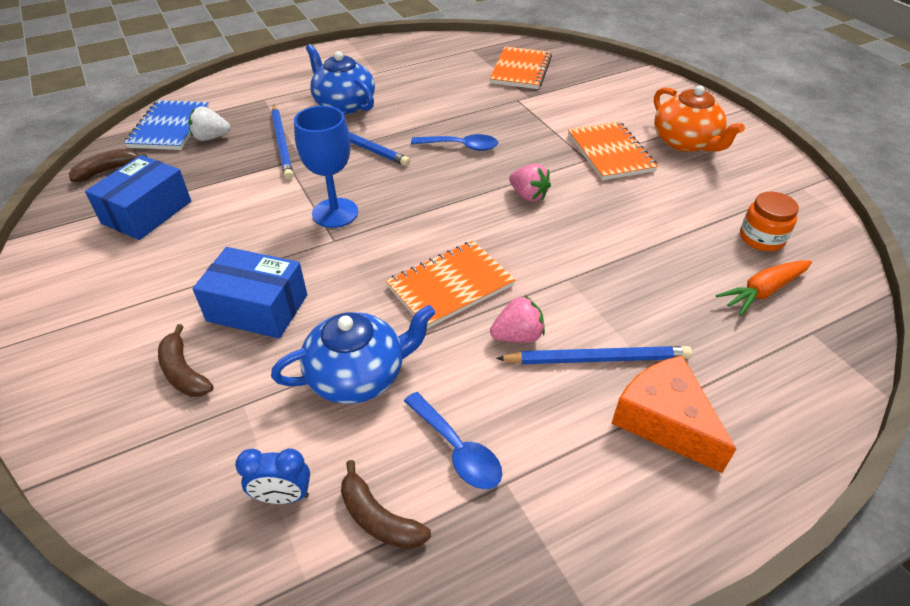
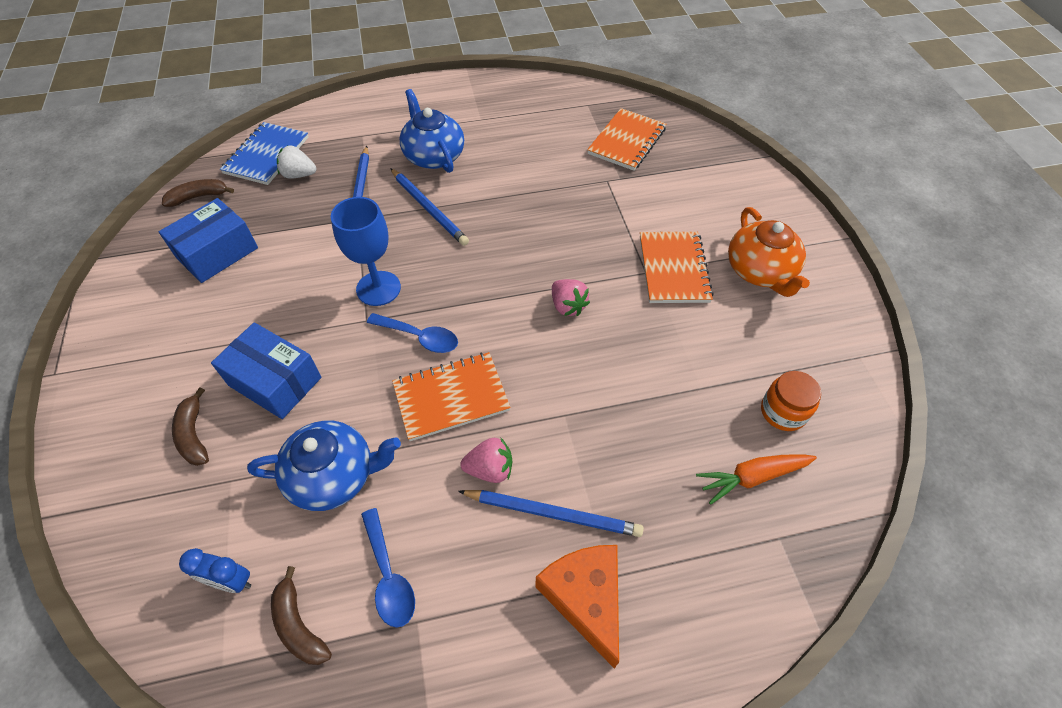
camera: 15 degrees right, 10 degrees up
blue spoon [411,134,498,151] -> blue spoon moved to [367,313,458,353]

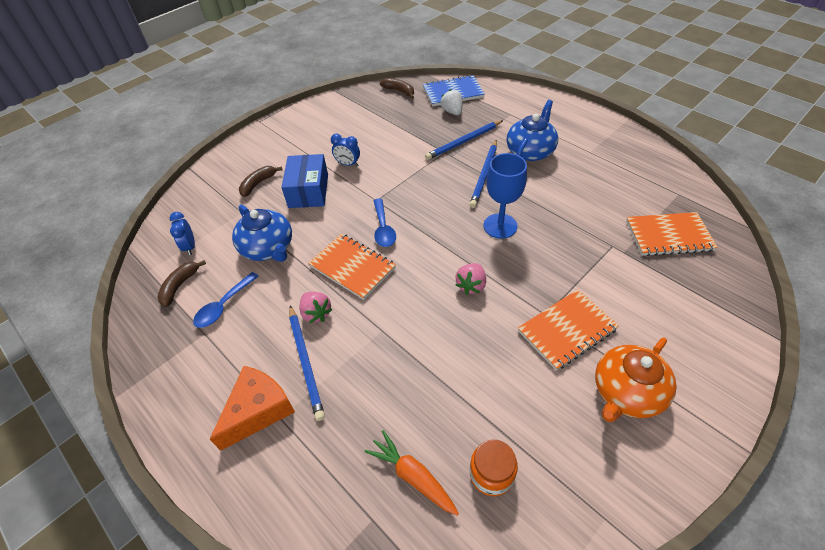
camera: 60 degrees right, 5 degrees down
blue box [159,198,258,283] -> none
blue goblet [331,197,401,306] -> blue goblet moved to [483,153,527,239]
none -> blue clock [331,134,360,167]

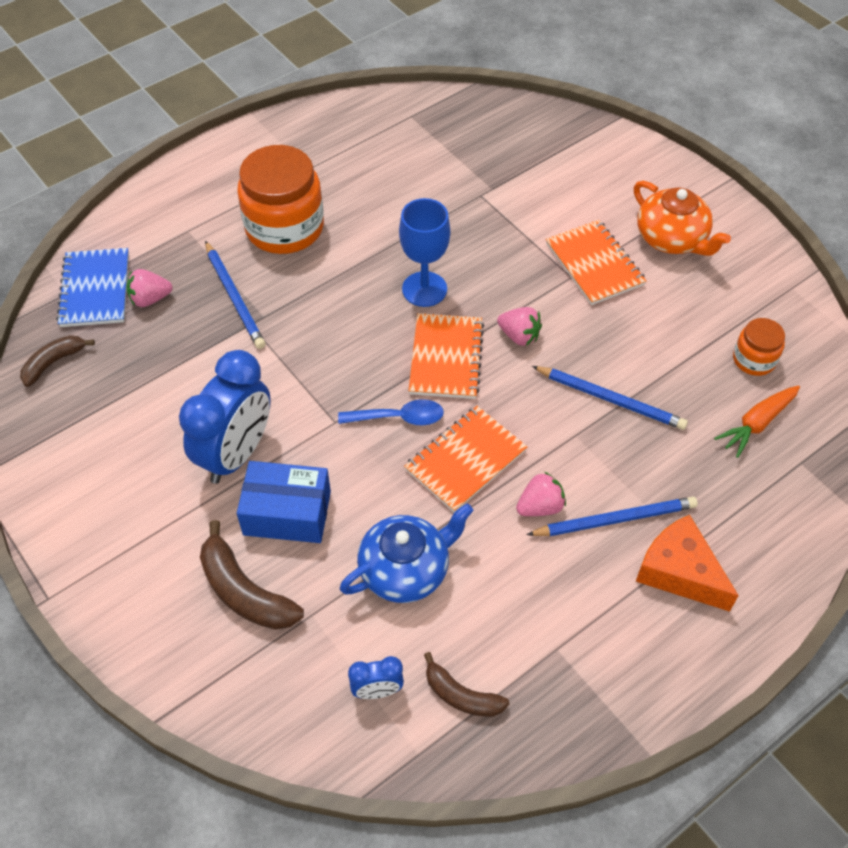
camera: 85 degrees left, 5 degrees up
blue spoon [193,272,259,328] -> none
brown banana [239,166,283,197] -> brown banana [200,520,304,630], size x1.56
blue clock [331,134,360,167] -> blue clock [179,350,271,484], size x2.16
white strawberry [440,89,462,115] -> pink strawberry [126,269,173,307]
blue pencil [469,140,497,208] -> blue pencil moved to [532,366,688,430]
blue teapot [506,100,558,161] -> orange jar [237,145,324,254]
orange notebook [626,212,718,256] -> orange notebook moved to [409,313,484,399]

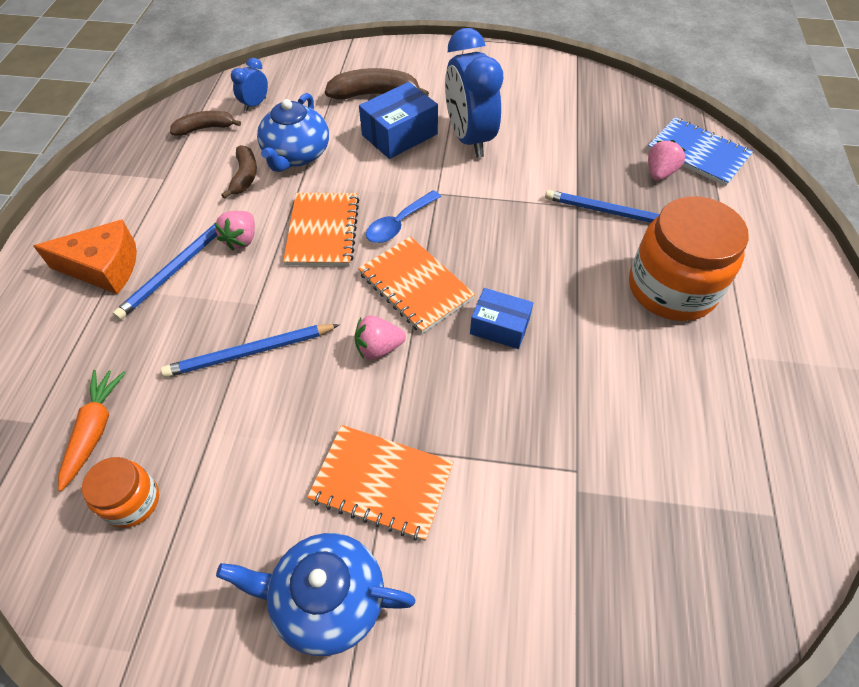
camera: 135 degrees right, 0 degrees up
brown banana [20,335,95,387] -> brown banana moved to [221,145,257,199]
blue goblet [399,198,450,307] -> blue box [470,288,533,349]
orange teapot [634,181,731,256] -> blue teapot [216,533,415,656]

